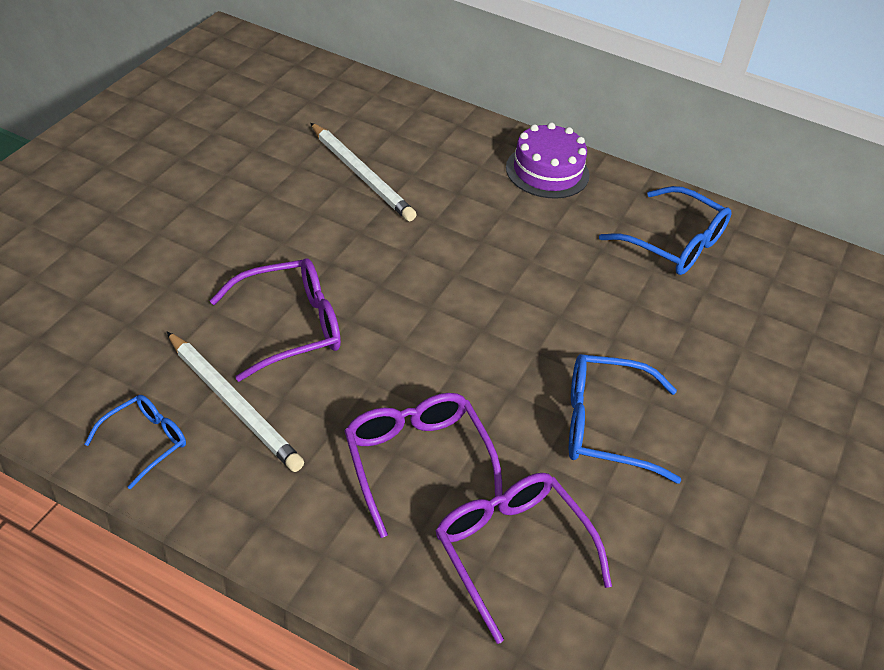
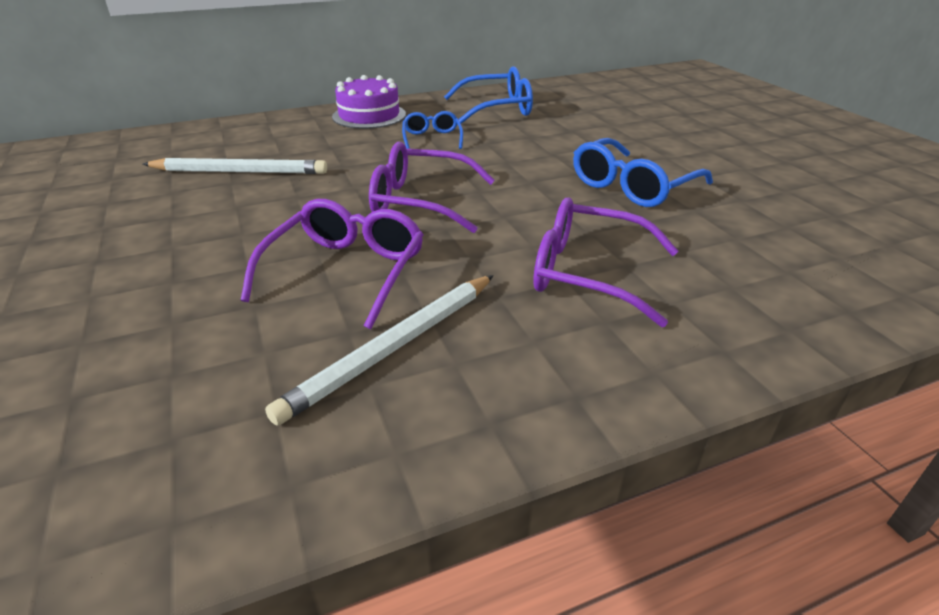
camera: 45 degrees left, 10 degrees down
blue glasses [84,395,186,490] -> blue glasses moved to [402,111,463,149]
white pencil [167,332,304,472] -> white pencil turned 135 degrees clockwise [265,275,494,426]
purple glasses [436,473,612,644] -> purple glasses moved to [369,142,495,233]

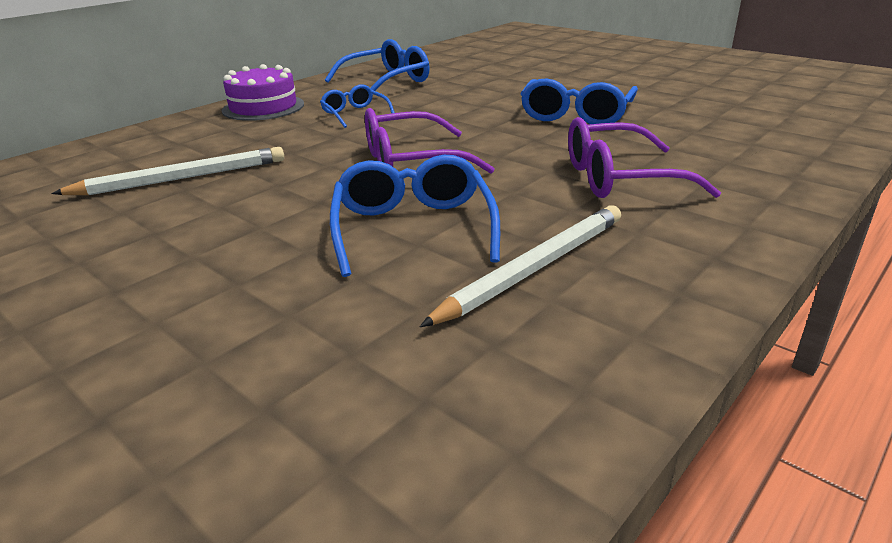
camera: 25 degrees left, 5 degrees down
purple glasses [241,199,423,329] -> blue glasses [330,155,500,277]
white pencil [265,275,494,426] -> white pencil turned 150 degrees counterclockwise [419,205,621,327]

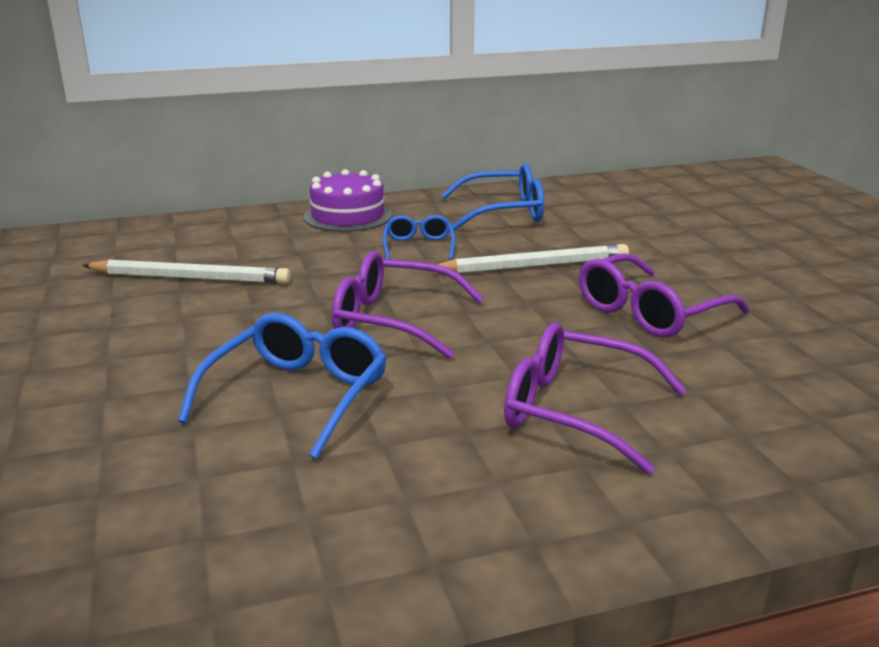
camera: 30 degrees right, 5 degrees down
white pencil [419,205,621,327] -> white pencil moved to [436,244,629,273]
blue glasses [520,78,638,124] -> purple glasses [579,254,750,337]

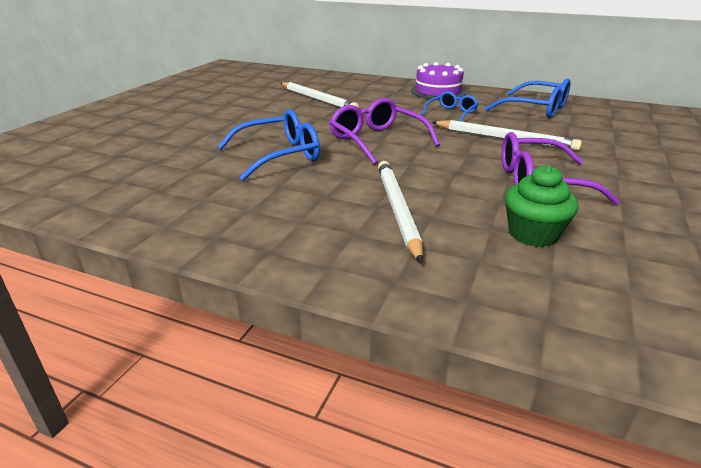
camera: 40 degrees right, 5 degrees up
purple glasses [504,322,686,474] -> white pencil [378,161,423,263]
none -> green cupcake [505,165,579,247]

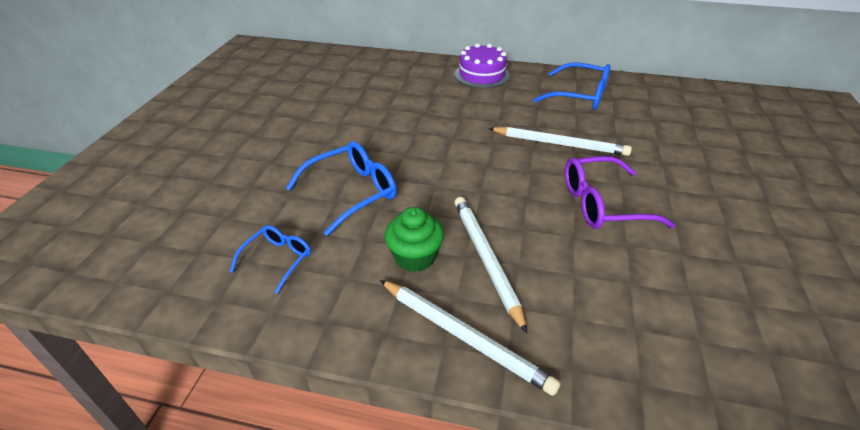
camera: 10 degrees left, 10 degrees up
white pencil [281,82,359,108] -> white pencil moved to [380,280,560,396]
purple glasses [329,98,440,164] -> none
blue glasses [421,91,478,122] -> blue glasses moved to [230,225,311,294]
green cupcake [505,165,579,247] -> green cupcake moved to [385,207,444,272]

